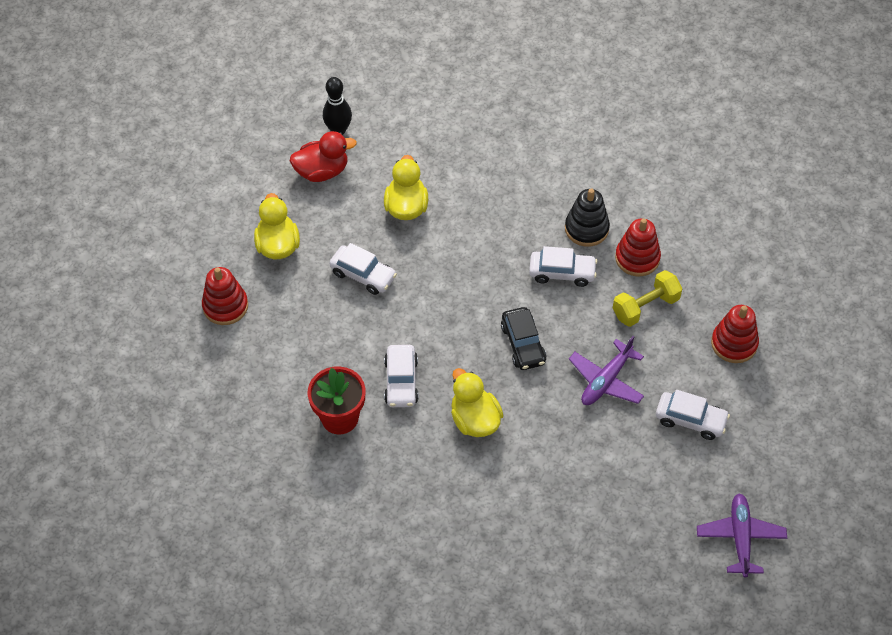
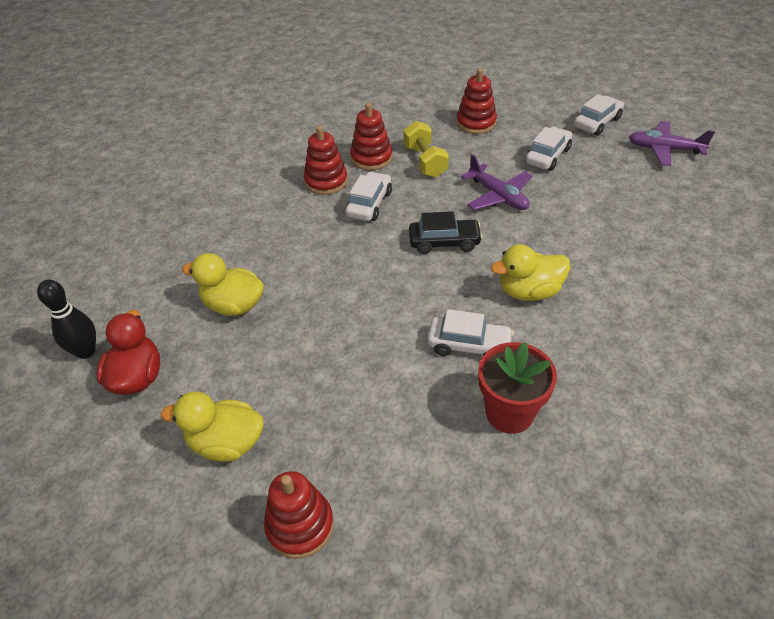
camera: 75 degrees left, 10 degrees down
white car [329,243,397,295] -> white car moved to [574,94,624,136]
black stacking toy [565,188,610,247] -> red stacking toy [304,126,348,195]

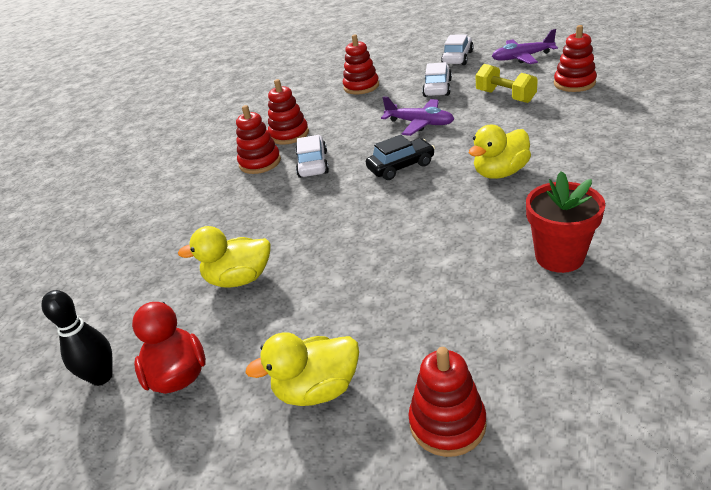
camera: 20 degrees left, 10 degrees down
yellow dumbbell [403,121,449,178] -> yellow dumbbell moved to [476,64,538,103]
white car [428,309,514,356] -> none
none -> red stacking toy [554,25,597,92]

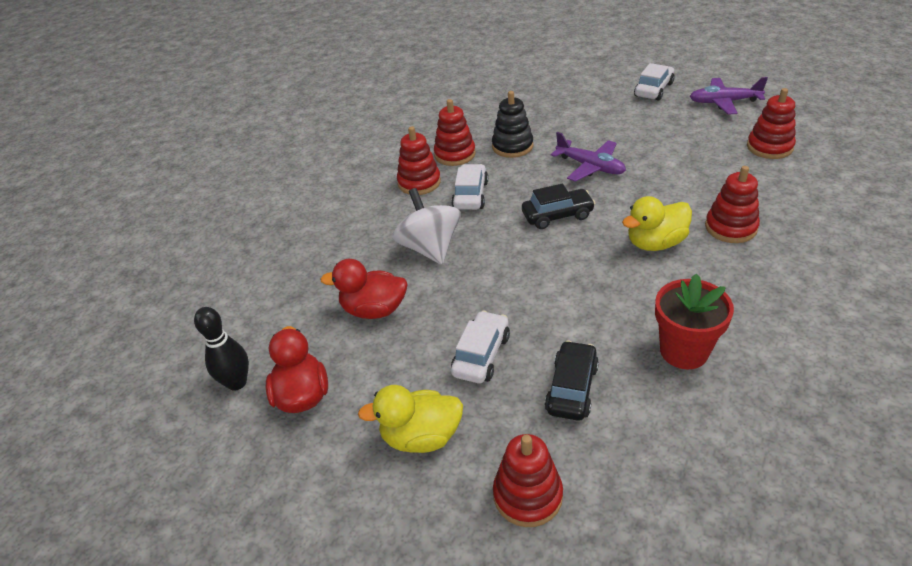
camera: 10 degrees right, 5 degrees up
yellow duck [178,226,271,288] -> red duck [320,259,408,319]
red stacking toy [343,34,379,94] -> red stacking toy moved to [705,166,760,243]
white car [422,62,452,97] -> white car moved to [451,310,510,383]
yellow dumbbell [476,64,538,103] -> none
none -> white spinning top [392,188,461,265]
none -> black stacking toy [492,91,533,158]
none -> black car [545,340,599,421]

